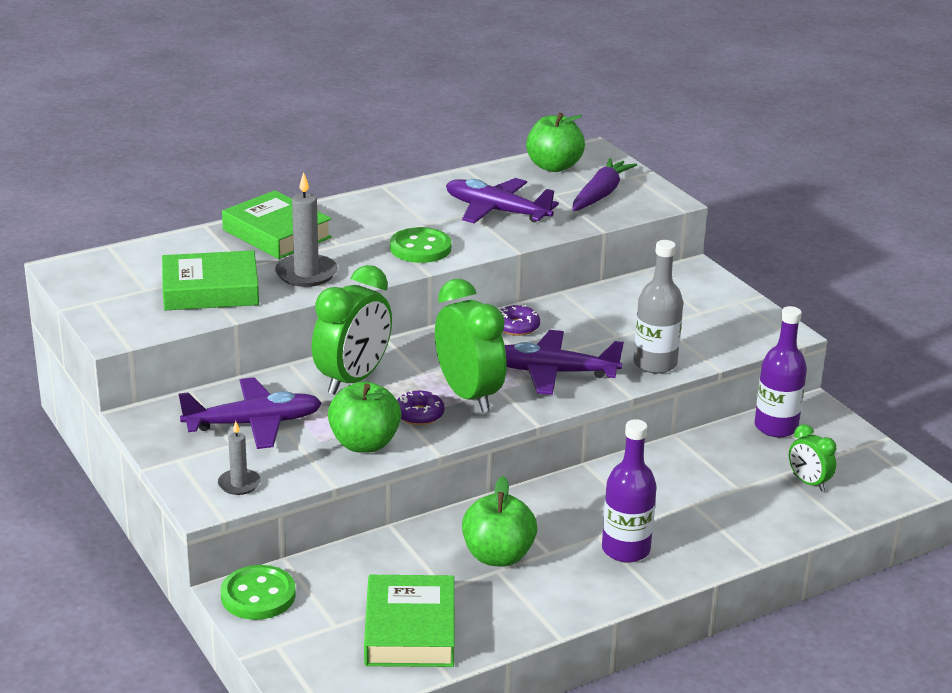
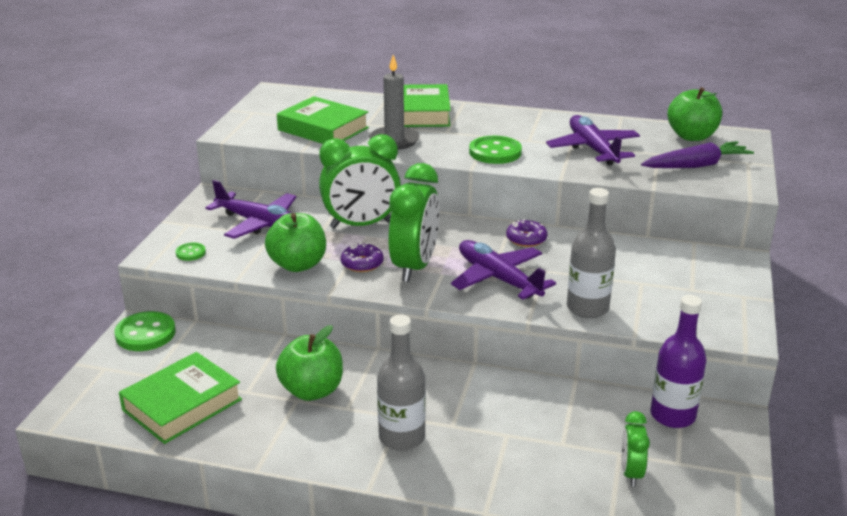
camera: 45 degrees right, 0 degrees up
grey candle [218,421,261,495] -> green button [176,243,206,261]
purple bottle [602,419,657,563] -> grey bottle [377,315,426,451]

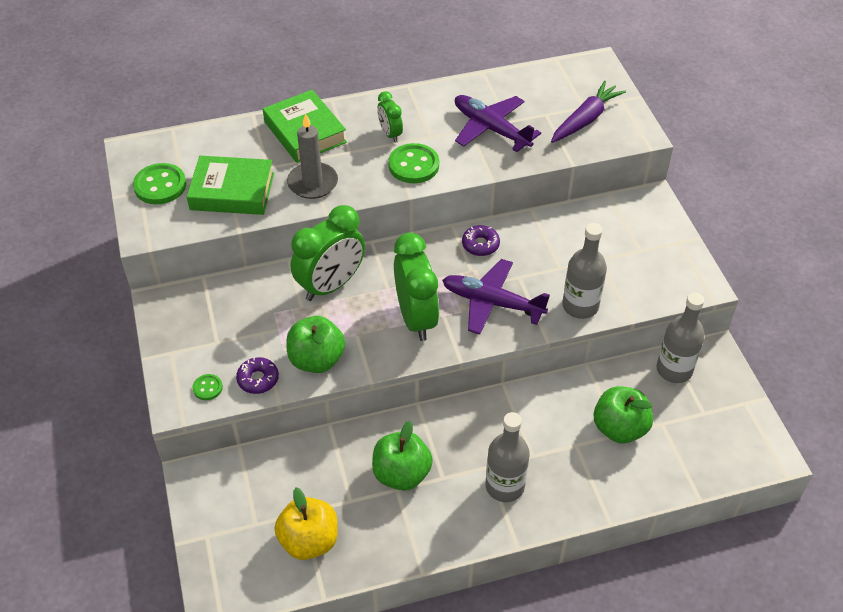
camera: 30 degrees left, 20 degrees up
green button [114,311,176,351] -> green button moved to [133,163,186,204]
green book [119,352,242,444] -> yellow apple [274,487,338,560]
purple plane [205,180,296,239] -> none
purple donut [341,243,384,272] -> purple donut moved to [236,357,279,394]
green clock [622,411,650,487] -> green clock moved to [377,91,403,143]
purple bottle [650,295,707,428] -> grey bottle [657,293,705,383]
green apple [668,87,722,141] -> green apple moved to [593,386,653,443]

